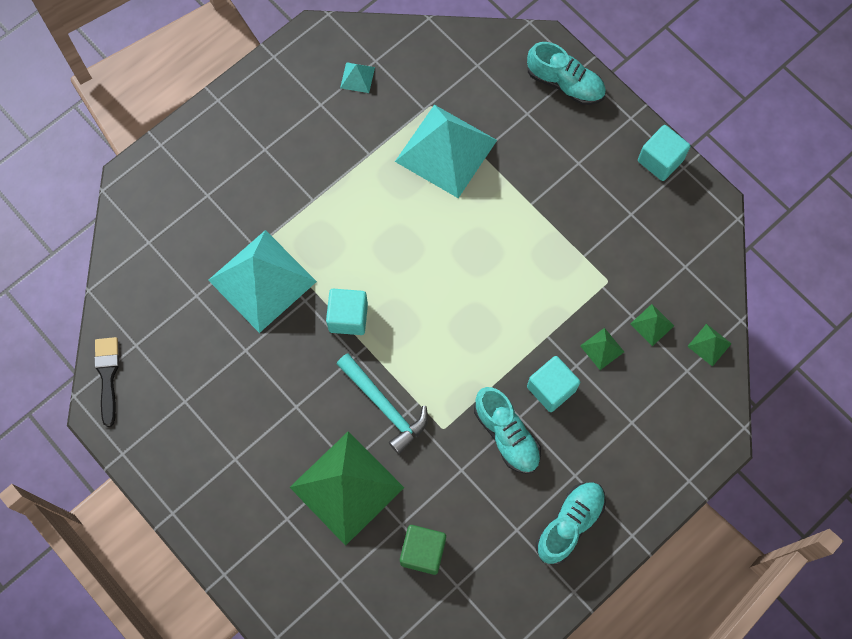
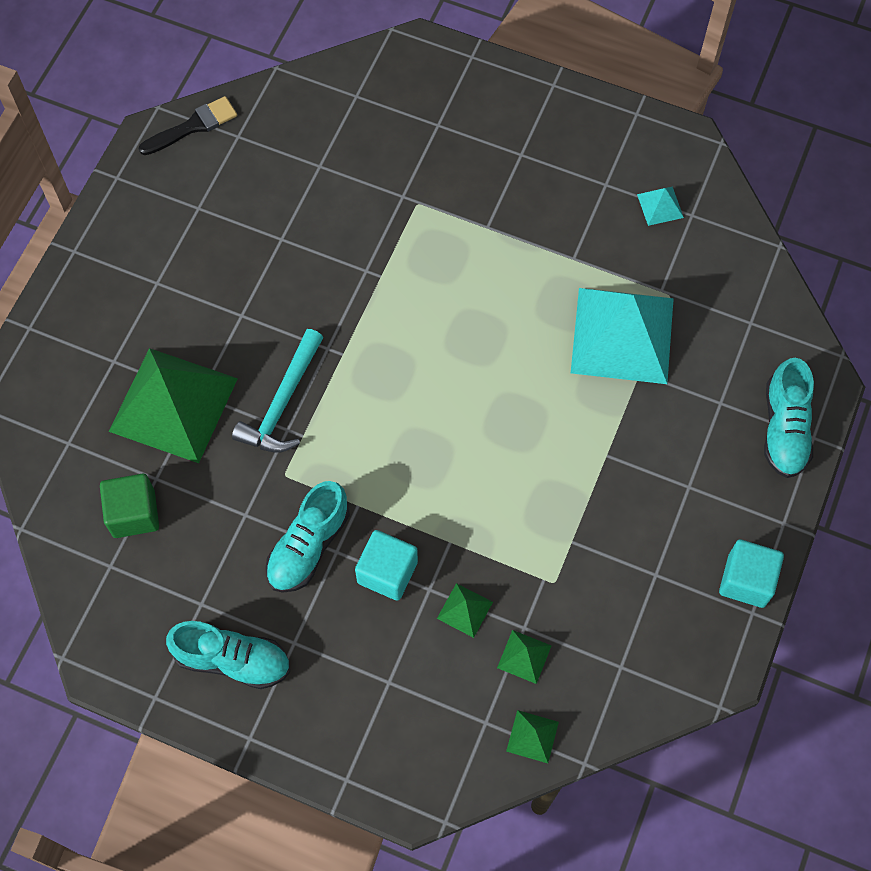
camera: 65 degrees right, 5 degrees down
turquoise pyramid [208,230,317,333] -> none
turquoise cube [326,289,368,335] -> none

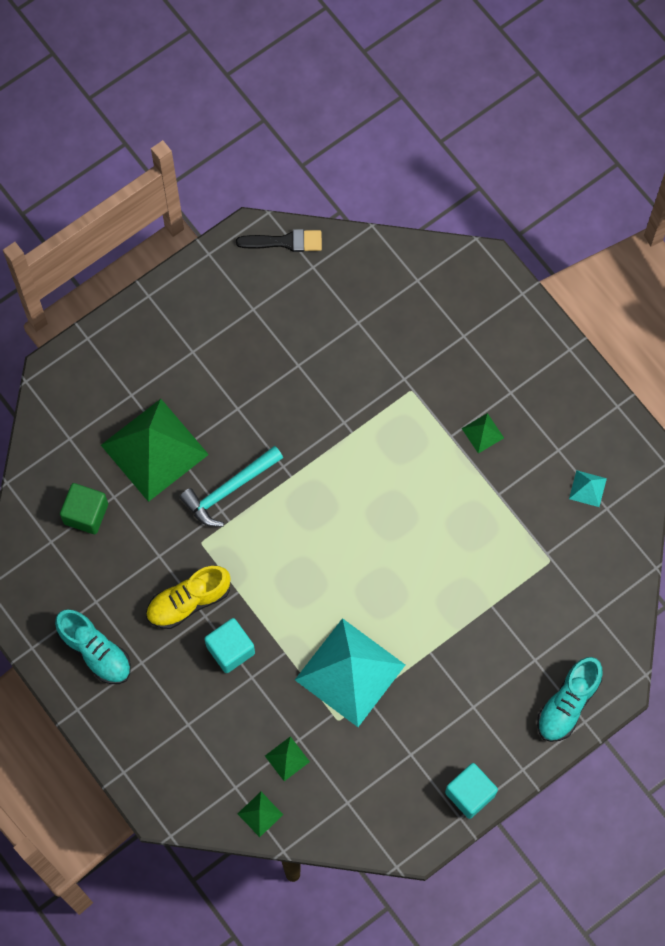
camera: 30 degrees right, 5 degrees up
turquoise shoe [265,481,350,593] -> yellow shoe [146,566,231,629]
green pyramid [437,583,493,638] -> green pyramid moved to [461,413,504,454]
turquoise pyramid [571,288,674,384] -> turquoise pyramid moved to [295,618,405,727]

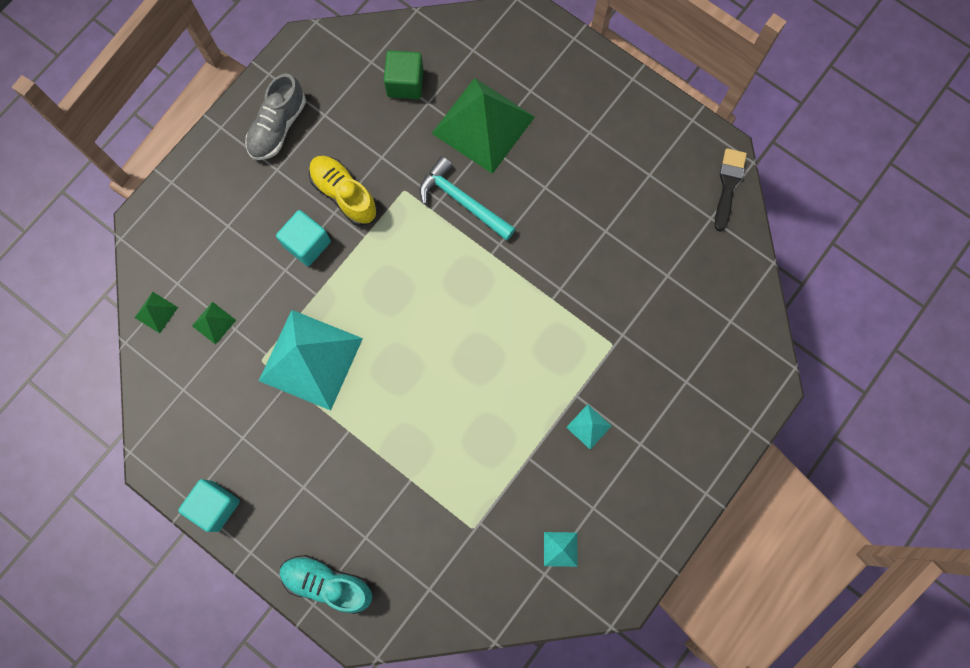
camera: 75 degrees right, 5 degrees up
turquoise shoe [55,609,131,684] -> grey shoe [245,74,306,160]
black brush [236,229,322,252] -> black brush turned 150 degrees counterclockwise [715,148,747,232]
green pyramid [461,413,504,454] -> turquoise pyramid [566,404,611,450]

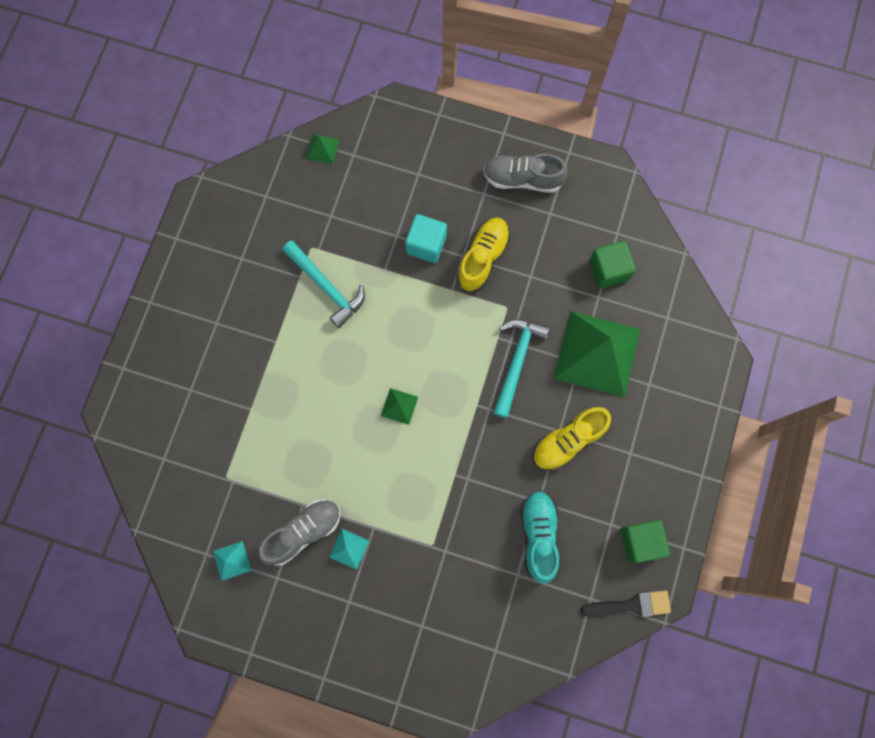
camera: 70 degrees right, 0 degrees up
turquoise cube [178,479,240,532] -> none
green pyramid [192,302,236,345] -> green pyramid moved to [381,388,418,425]
turquoise pyramid [259,310,363,411] -> turquoise hammer [282,240,365,328]
turquoise shoe [280,555,373,614] -> turquoise shoe moved to [521,491,559,584]
none -> grey shoe [258,499,341,565]
none -> yellow shoe [532,407,611,471]
none -> green cube [620,520,670,563]

